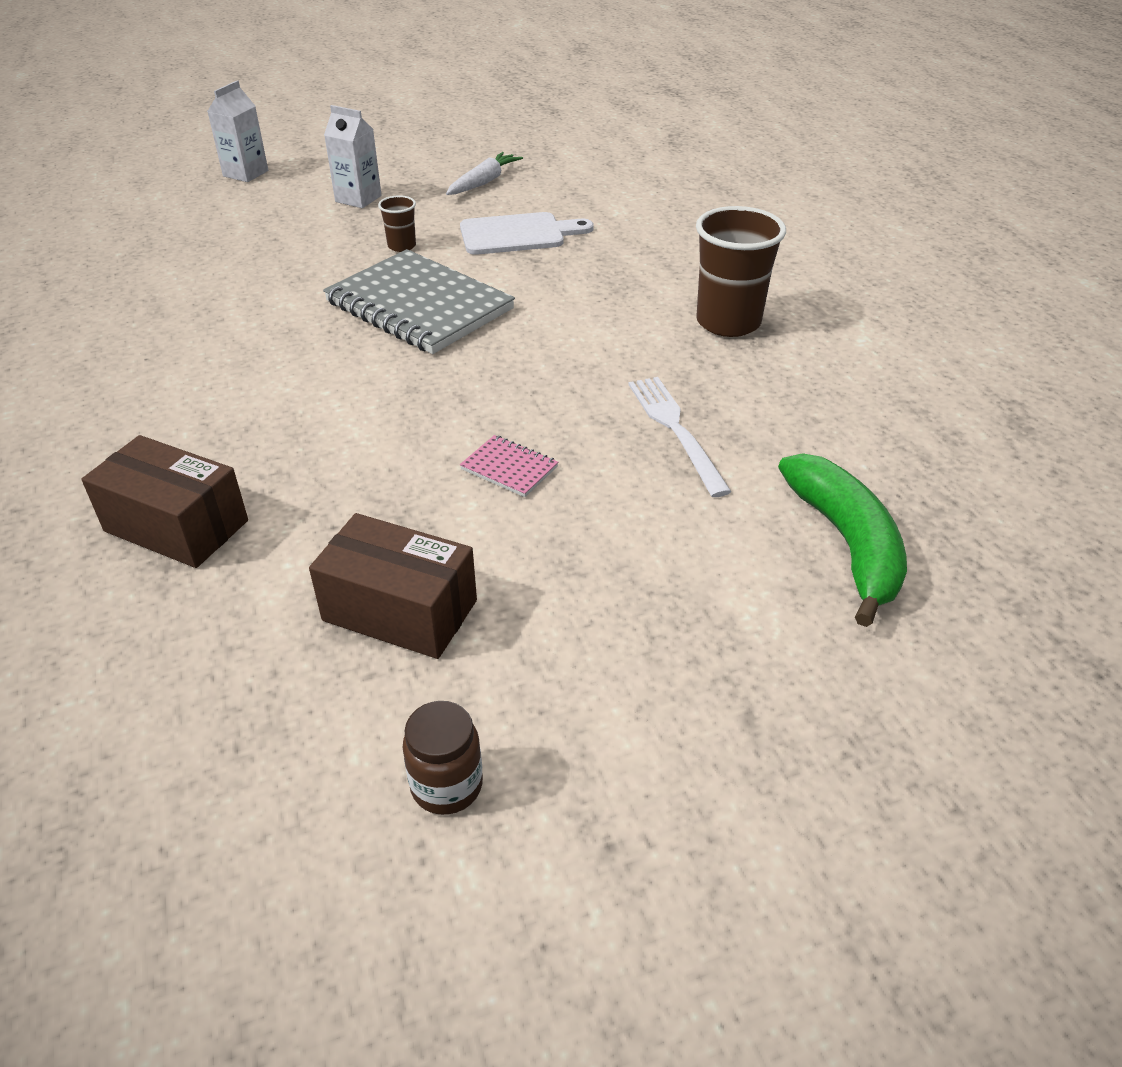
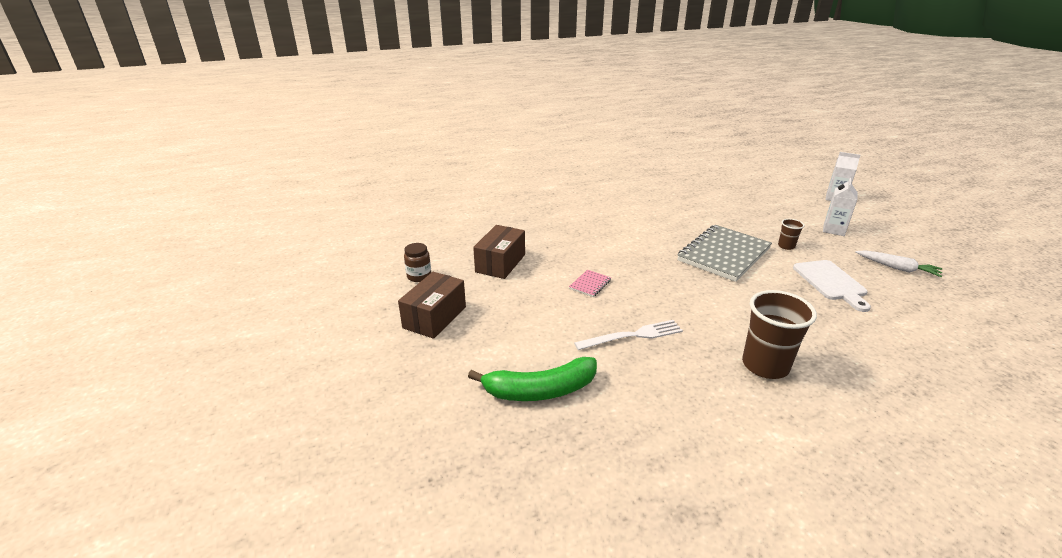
camera: 90 degrees right, 10 degrees down
brown box [82,435,248,568] -> brown box moved to [398,272,466,339]

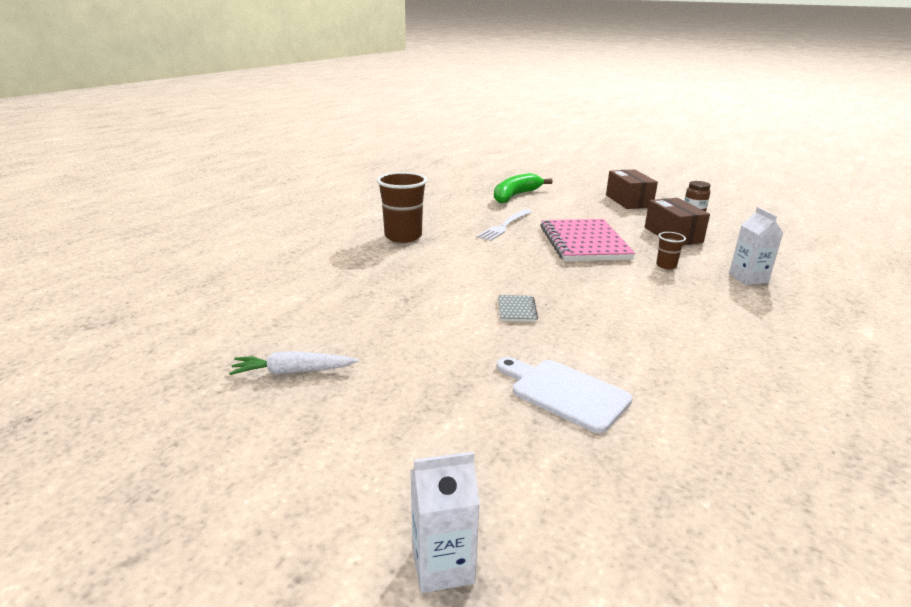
camera: 140 degrees right, 5 degrees down
pink notebook [569,270,611,297] -> pink notebook [540,219,635,261], size x2.42
grey notebook [677,225,772,282] -> grey notebook [498,295,538,322], size x0.41
brown cup [778,219,804,250] -> brown cup moved to [656,232,686,269]
white cutting board [793,260,871,312] -> white cutting board moved to [496,357,633,433]
white carton [823,178,858,236] -> white carton moved to [729,207,783,285]

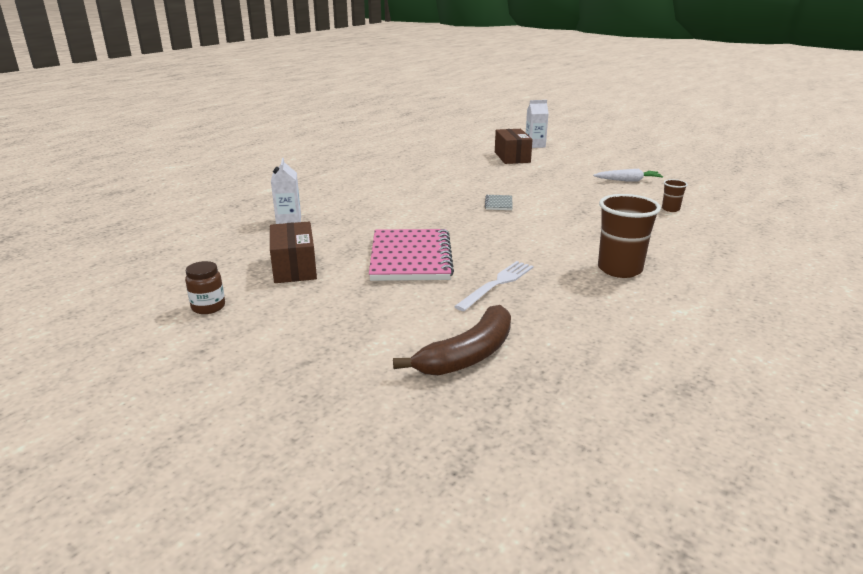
camera: 175 degrees left, 0 degrees up
green banana [494,173,553,204] -> brown banana [393,305,511,376]
white cutting board [496,357,633,433] -> none
brown box [606,169,658,209] -> brown box moved to [495,129,533,164]
brown cup [656,232,686,269] -> brown cup moved to [662,179,688,212]

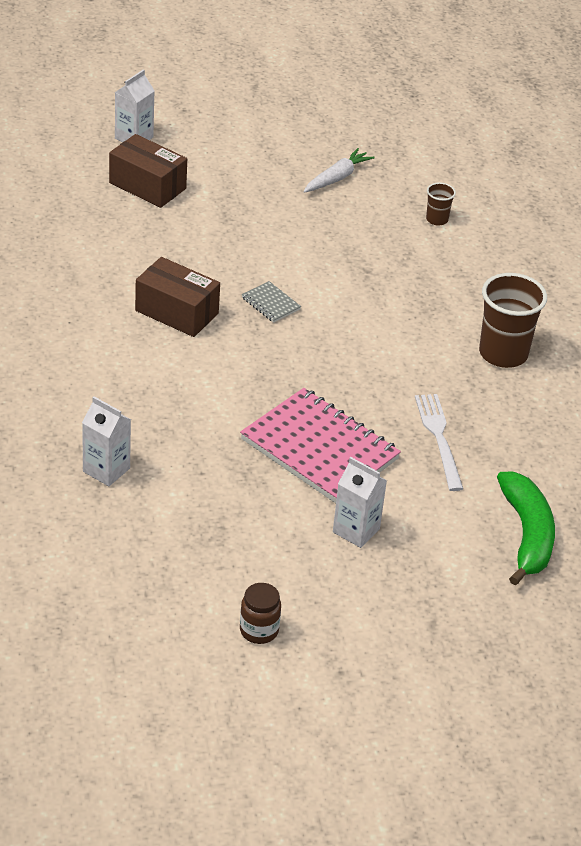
camera: 50 degrees left, 15 degrees up
brown box [270,222,317,283] -> brown box moved to [135,257,220,337]
brown banana [393,305,511,376] -> green banana [497,472,555,585]
none -> white carton [333,457,387,548]

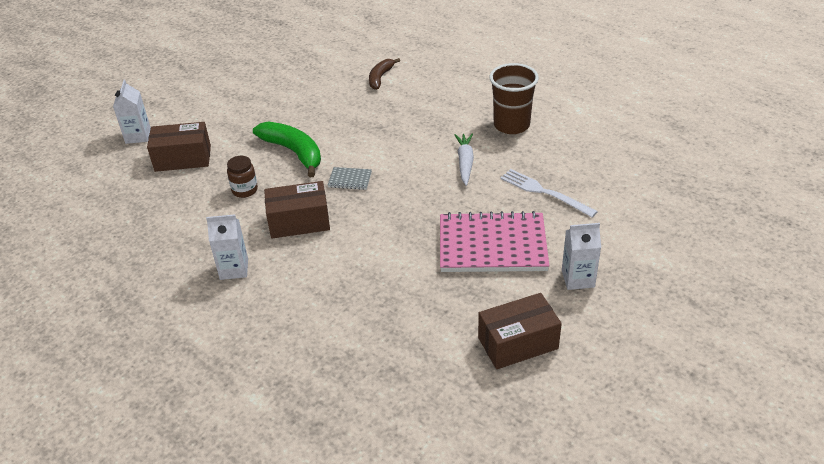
camera: 35 degrees left, 0 degrees up
white carton [82,396,131,486] -> white carton moved to [206,214,248,280]
brown jar [240,583,281,644] -> brown jar moved to [227,156,258,198]
white carrot [303,148,375,193] -> white carrot moved to [454,134,474,186]
brown cup [426,182,456,226] -> brown banana [369,58,400,90]
green banana [497,472,555,585] -> green banana moved to [253,121,321,177]
none -> brown box [478,293,562,369]

